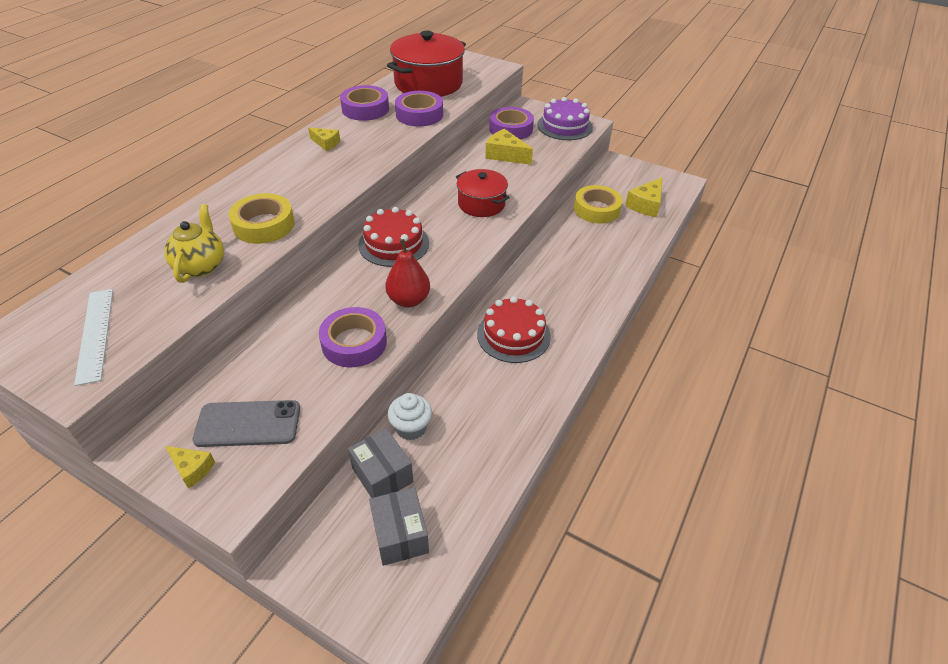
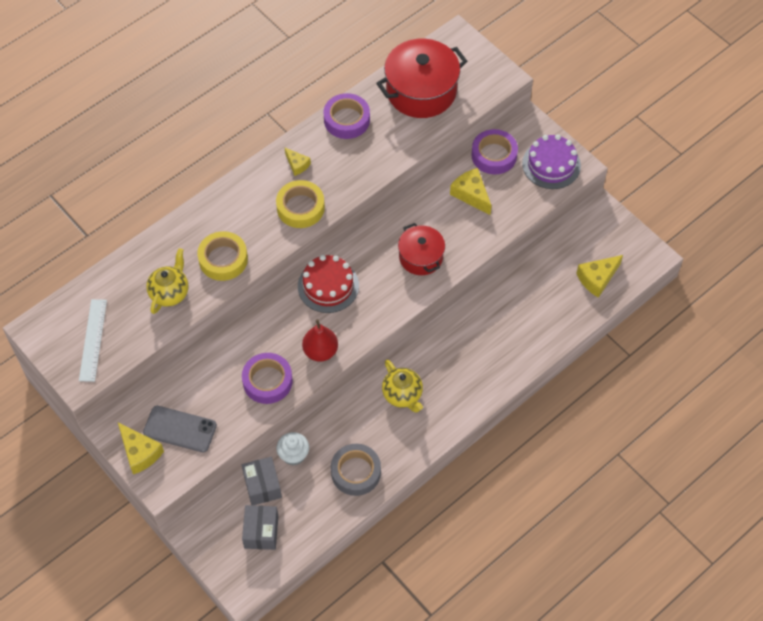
camera: 20 degrees right, 15 degrees up
yellow cheese [165,446,215,489] -> yellow cheese [118,422,164,475], size x1.63
purple tape [395,91,443,127] -> none
red cake [477,296,551,363] -> yellow teapot [382,360,423,412]
yellow tape [574,185,623,224] -> yellow tape moved to [276,180,325,228]
none -> grey tape [331,444,381,496]

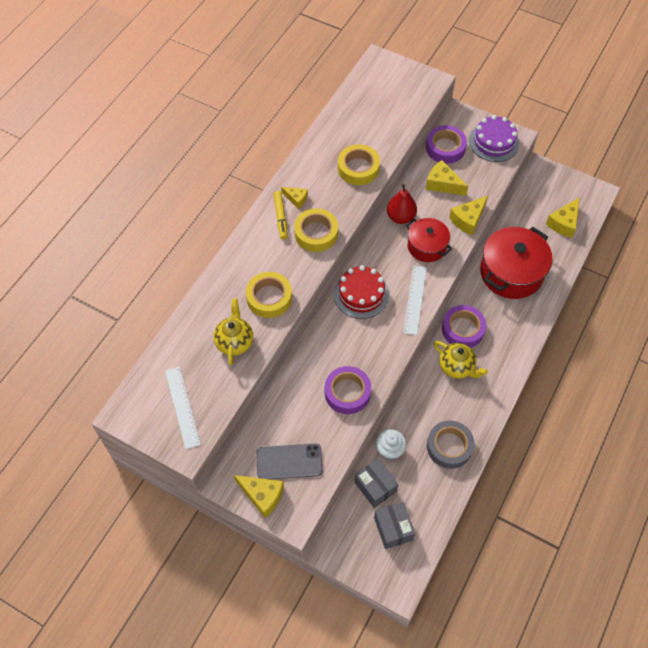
camera: 20 degrees left, 0 degrees up
red pear [302,319,338,362] -> red pear moved to [387,184,417,224]
purple tape [324,93,370,139] -> purple tape moved to [442,305,486,348]
red pot [376,38,467,118] -> red pot moved to [480,227,553,299]
none -> yellow marker [274,191,288,240]
none -> yellow tape [338,144,380,185]
none -> white ruler [403,266,427,335]
none -> yellow cheese [449,195,488,236]

